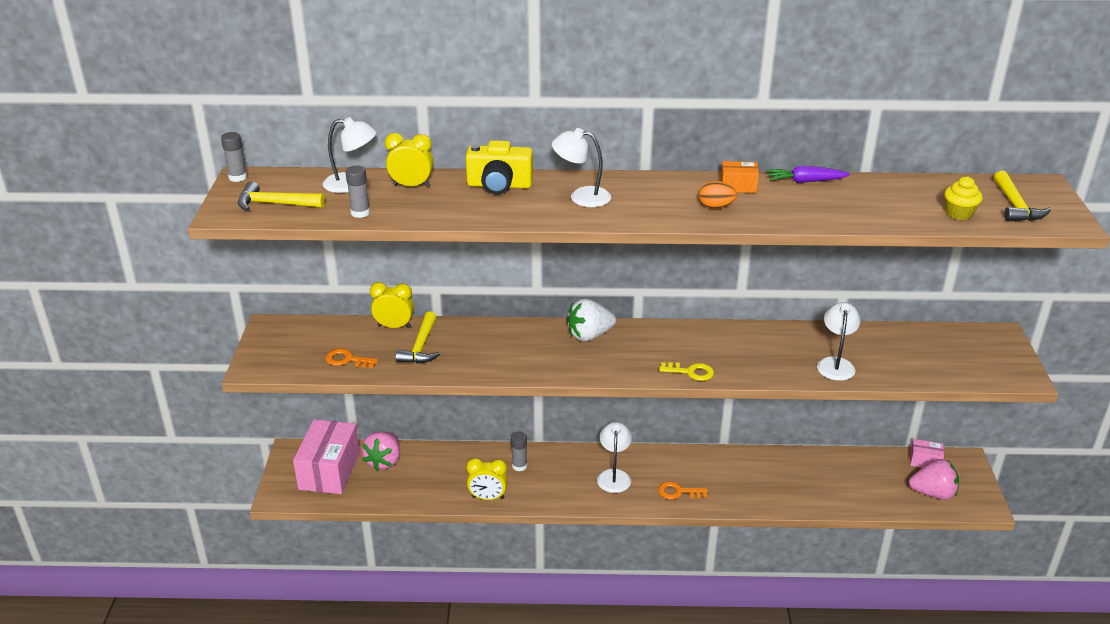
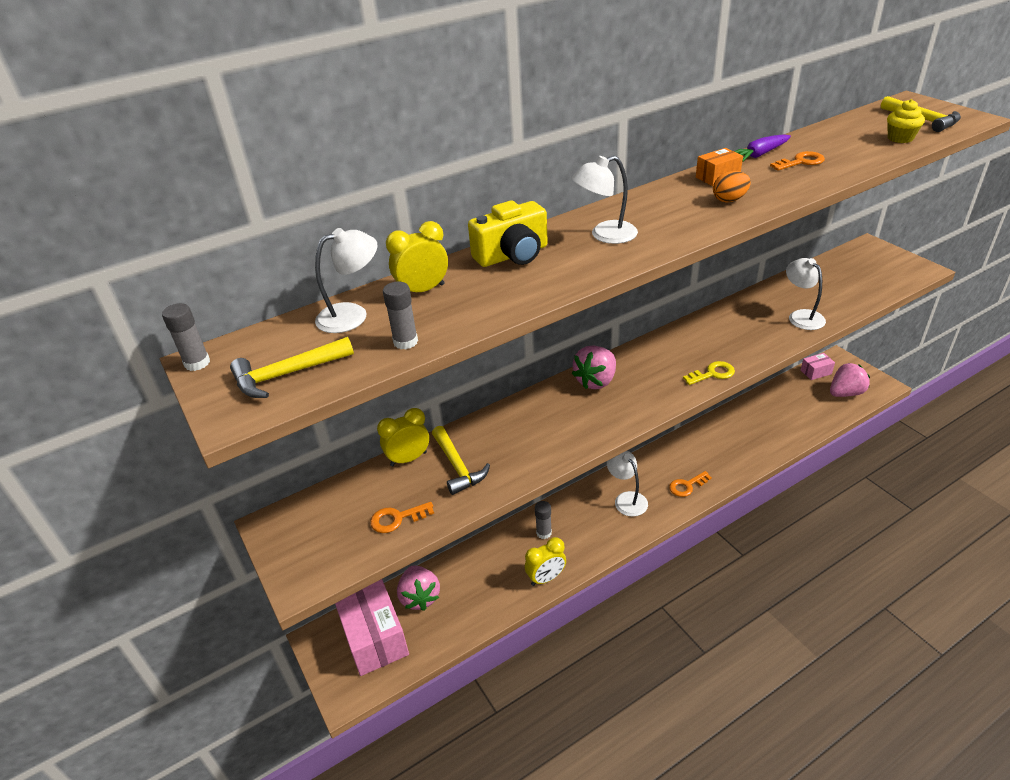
camera: 30 degrees left, 5 degrees up
white strawberry [567,299,616,341] -> pink strawberry [572,345,616,389]
none -> orange key [770,151,825,171]

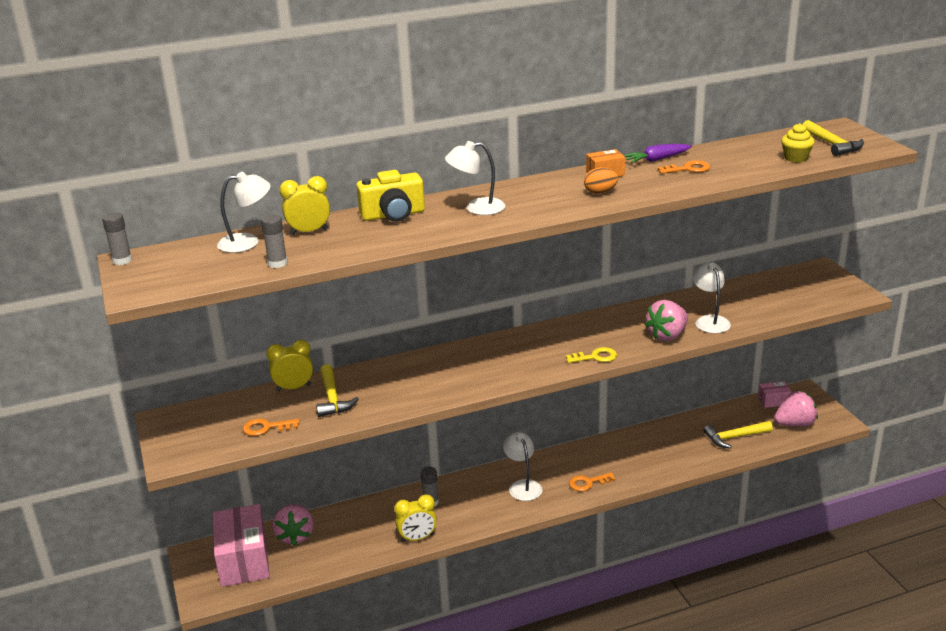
camera: 10 degrees right, 10 degrees down
yellow hammer [230,337,354,398] -> yellow hammer moved to [704,421,773,449]
pink strawberry [572,345,616,389] -> pink strawberry moved to [645,300,688,341]

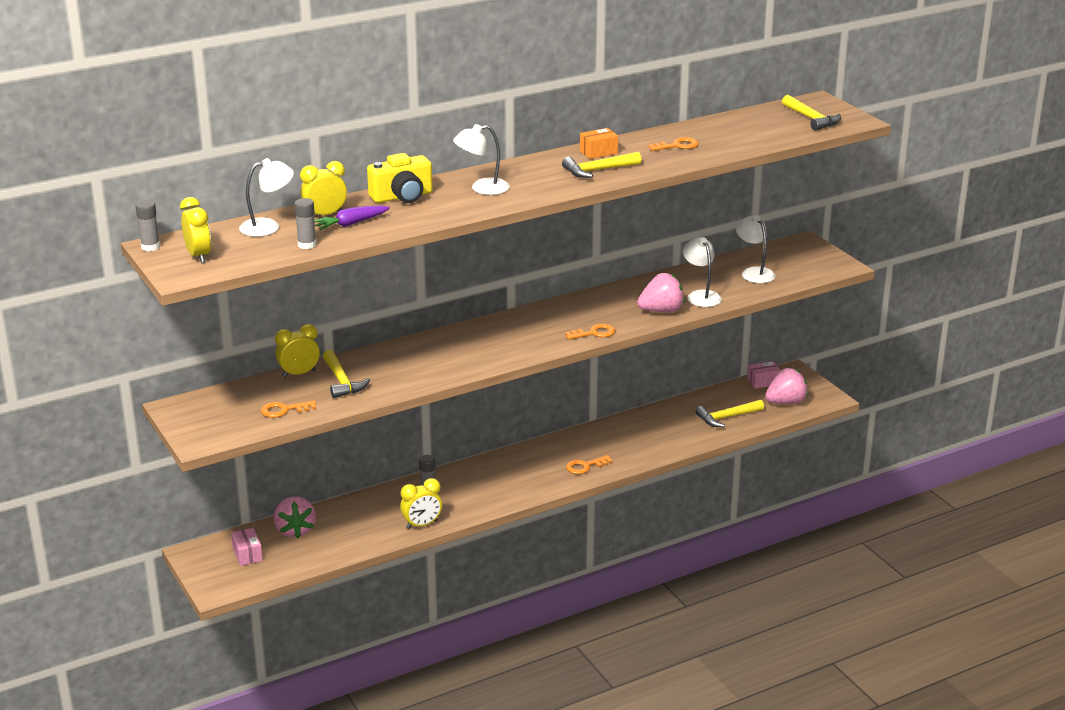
camera: 10 degrees left, 0 degrees up
pink box [213,504,270,587] -> pink box [231,528,263,566], size x0.47
white lamp [503,432,542,501] -> white lamp moved to [736,215,776,283]
yellow key [566,347,617,363] -> orange key [565,324,615,340]
orange egg [584,167,618,194] -> yellow hammer [562,152,641,178]
purple carrot [624,144,692,163] -> purple carrot moved to [314,206,390,230]
pink strawberry [645,300,688,341] -> pink strawberry turned 150 degrees counterclockwise [637,273,685,312]
yellow cupcake [781,123,815,162] -> none
none -> yellow clock [180,197,211,263]

